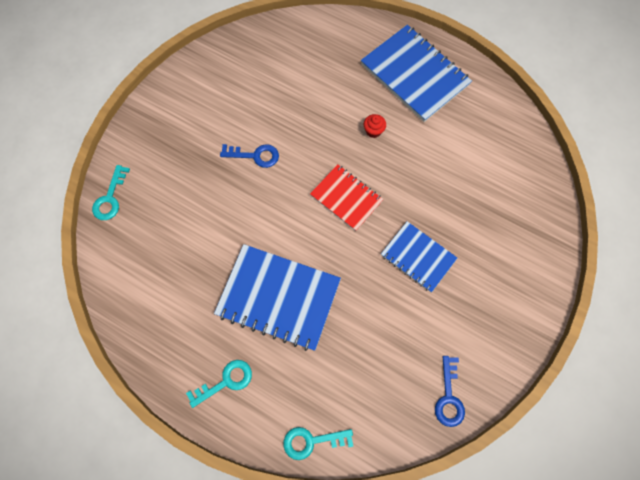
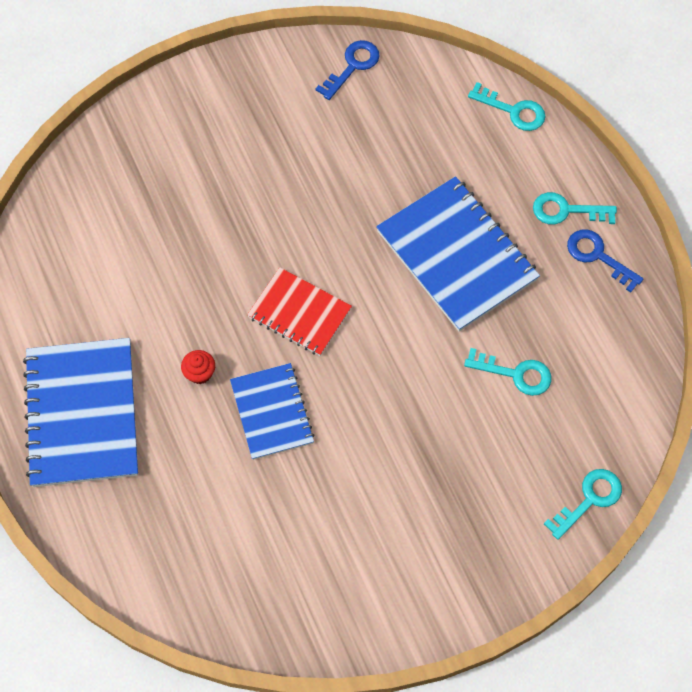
camera: 145 degrees left, 5 degrees down
blue key [220,144,279,168] -> blue key moved to [567,229,643,292]
red notebook [310,164,384,231] -> red notebook turned 45 degrees counterclockwise [247,267,352,356]
blue notebook [381,221,457,292] -> blue notebook moved to [230,363,315,460]
none -> turquoise key [464,348,551,396]

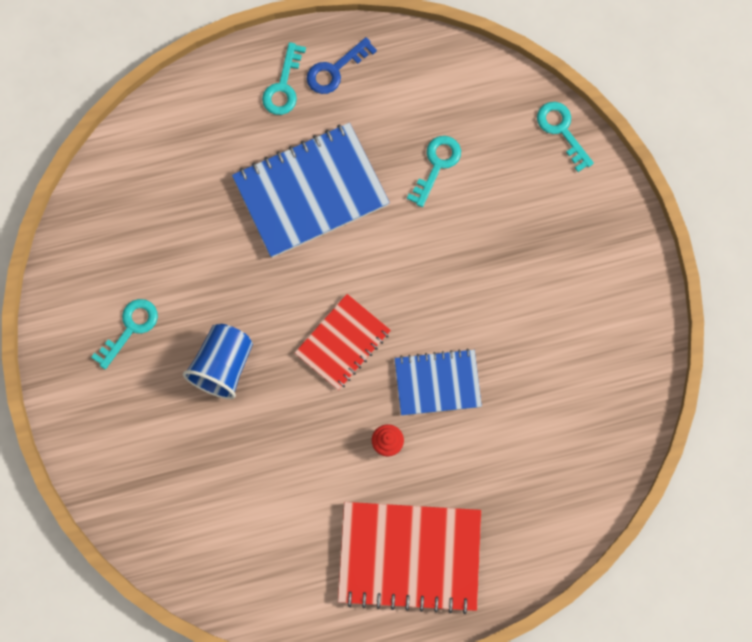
camera: 80 degrees left, 10 degrees up
blue notebook [23,338,138,487] -> red notebook [338,502,481,614]
blue key [315,40,380,100] -> none
turquoise key [468,82,546,131] -> turquoise key moved to [91,299,158,369]
none -> blue cup [183,324,253,399]

